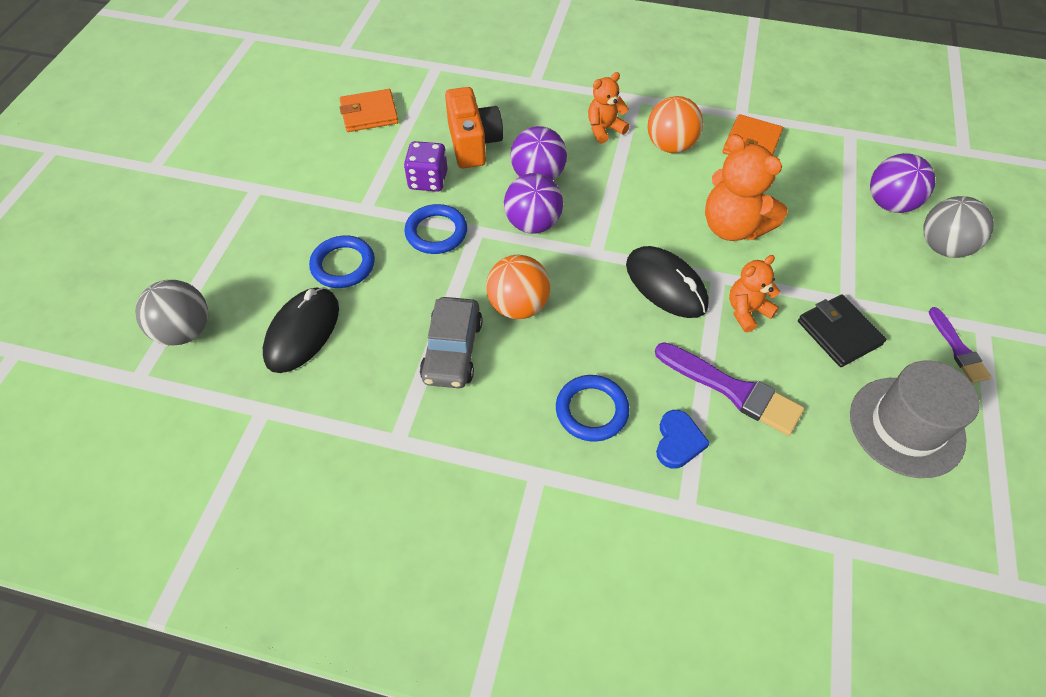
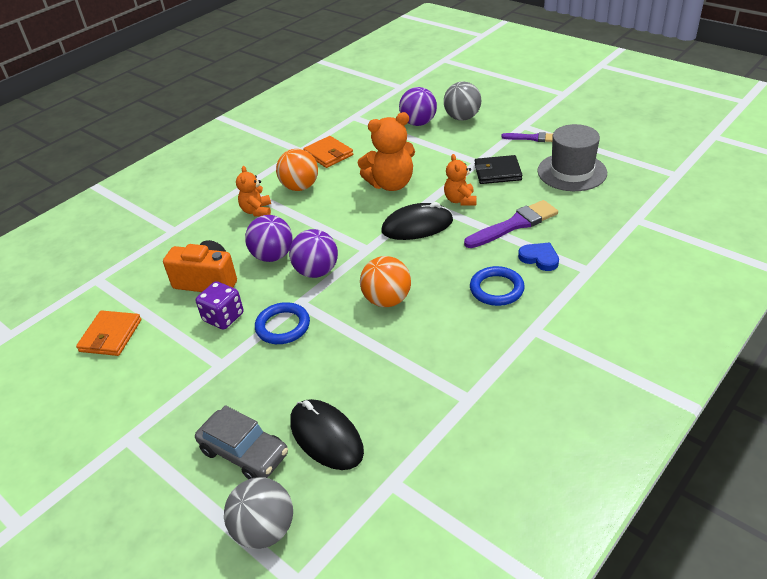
camera: 60 degrees left, 15 degrees down
blue ring [309,236,375,288] -> none
grey car [420,297,483,388] -> grey car moved to [195,405,288,479]

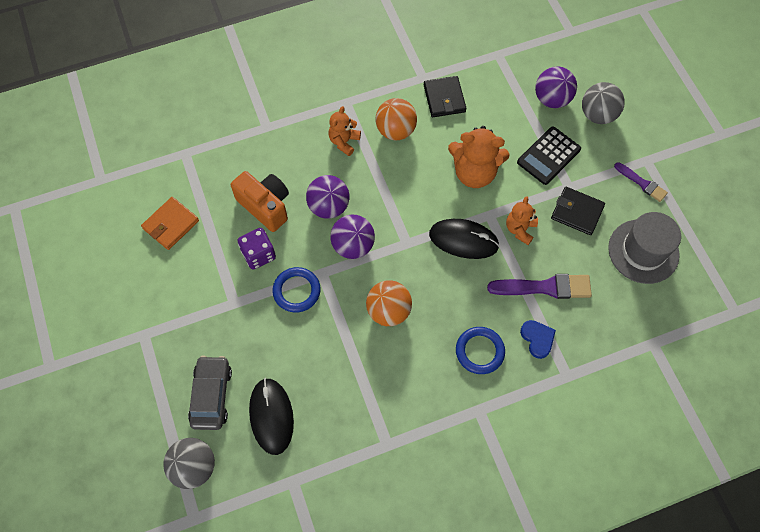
camera: 25 degrees right, 25 degrees up
grey car [195,405,288,479] -> grey car turned 150 degrees counterclockwise [188,355,232,430]
orange wallet [303,136,353,168] -> black wallet [424,76,466,117]
none -> black calculator [517,126,581,185]

